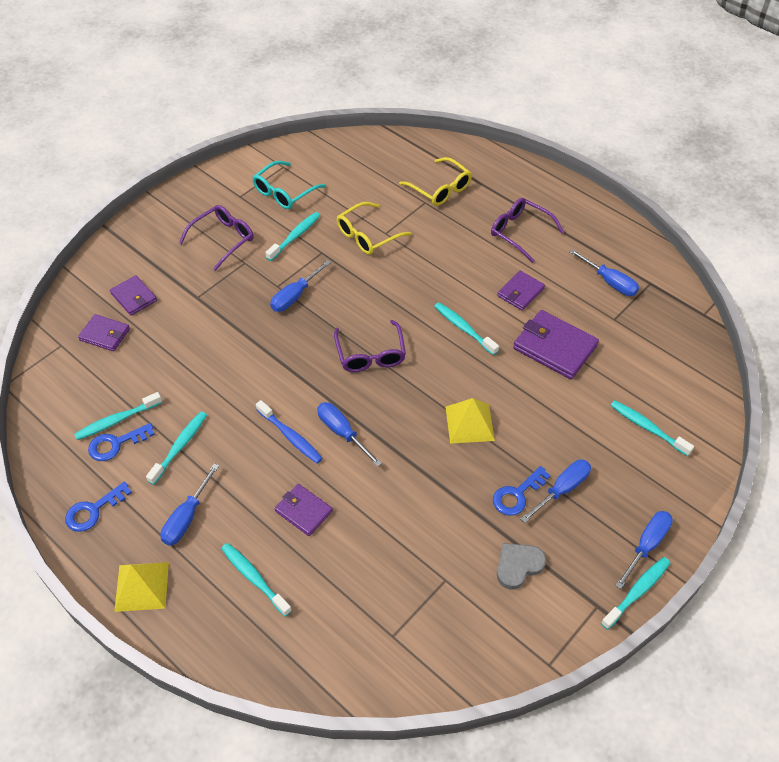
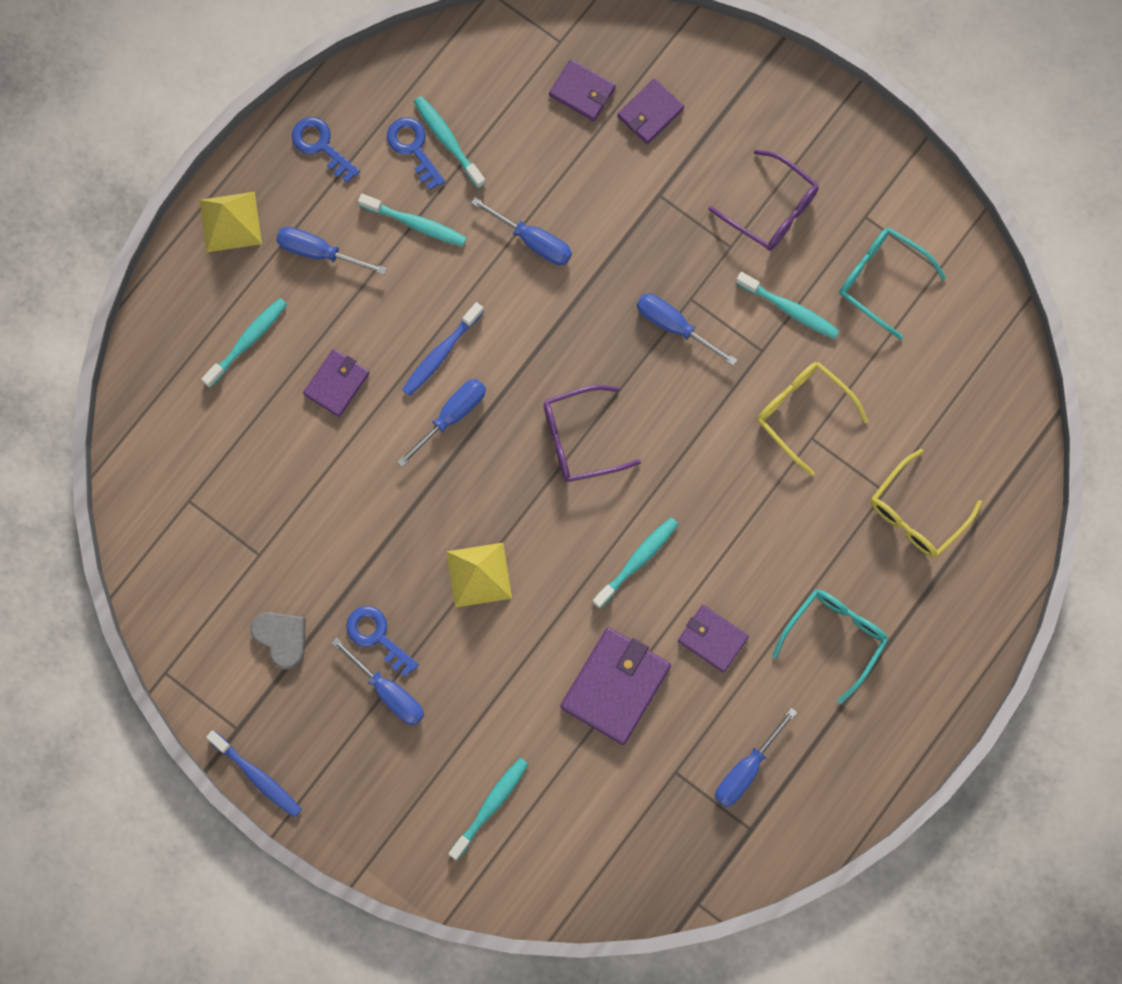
camera: 85 degrees right, 25 degrees up
purple wallet [78,314,130,351] -> purple wallet turned 75 degrees counterclockwise [549,59,616,121]
purple glasses [491,198,564,263] -> turquoise glasses [772,590,889,704]
turquoise toothbrush [601,557,670,630] -> blue toothbrush [206,731,302,818]
blue screwdriver [615,511,673,589] -> blue screwdriver moved to [471,198,572,266]

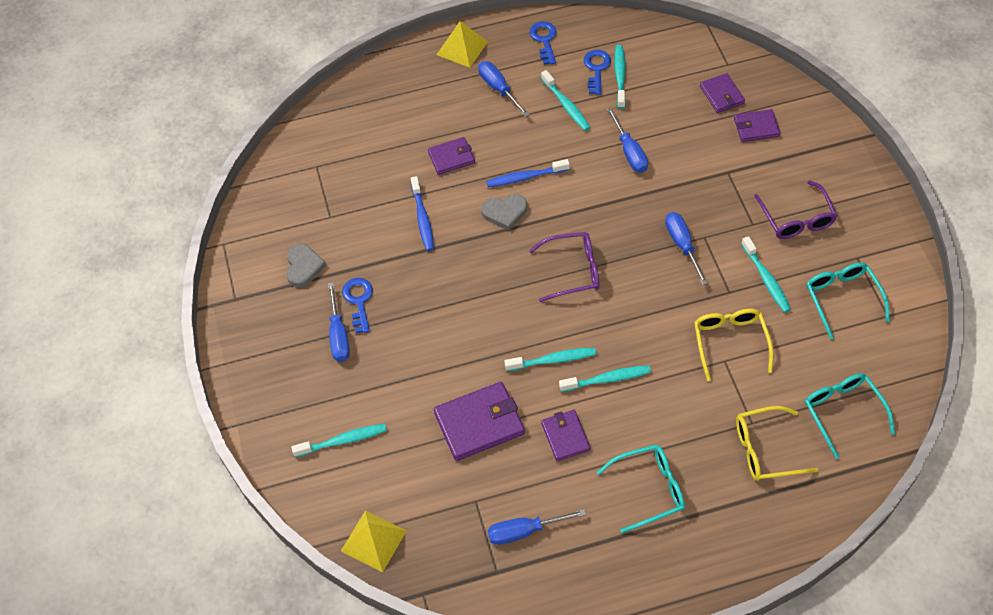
camera: 40 degrees right, 20 degrees down
turquoise toothbrush [201,298,287,388] -> turquoise toothbrush moved to [559,365,651,392]
blue toothbrush [206,731,302,818] -> blue toothbrush moved to [411,176,434,251]
blue screwdriver [397,379,486,467] -> grey heart [481,194,527,231]
yellow pyramid [447,543,512,608] -> yellow pyramid moved to [341,510,407,572]
purple glasses [544,385,641,482] -> purple glasses turned 150 degrees clockwise [529,232,599,302]
none -> turquoise glasses [805,373,895,459]

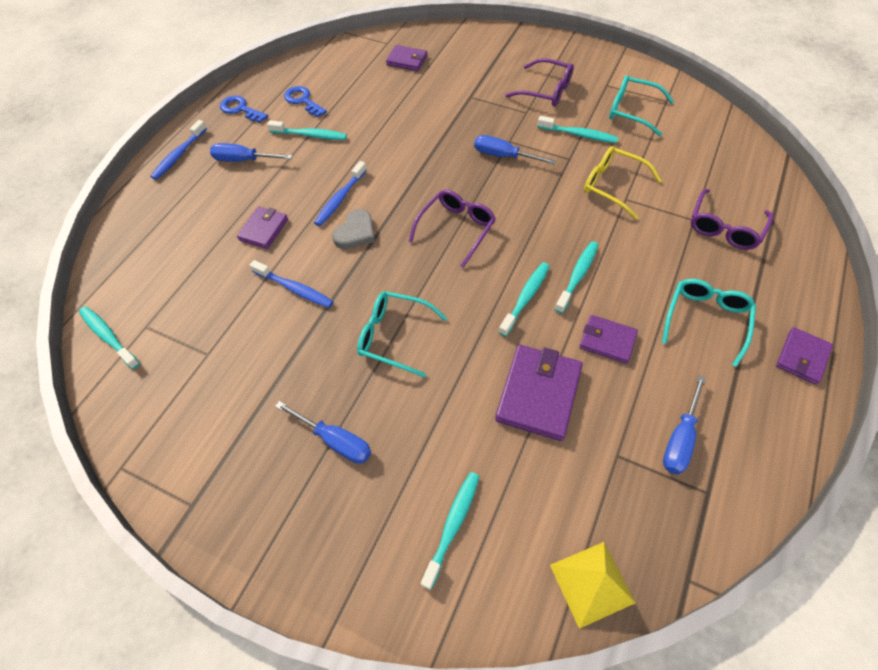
camera: 50 degrees left, 0 degrees up
grey heart [286,244,326,288] -> none
blue key [342,278,373,333] -> none
yellow pyramid [436,21,488,67] -> blue toothbrush [150,120,207,180]
blue screwdriver [607,108,648,173] -> none
turquoise toothbrush [614,45,626,109] -> turquoise toothbrush moved to [79,306,140,369]
purple wallet [734,109,781,142] -> purple wallet moved to [776,327,833,385]
yellow glasses [736,406,818,481] -> purple glasses [691,189,773,250]
turquoise glasses [805,373,895,459] -> turquoise glasses moved to [357,291,447,378]

